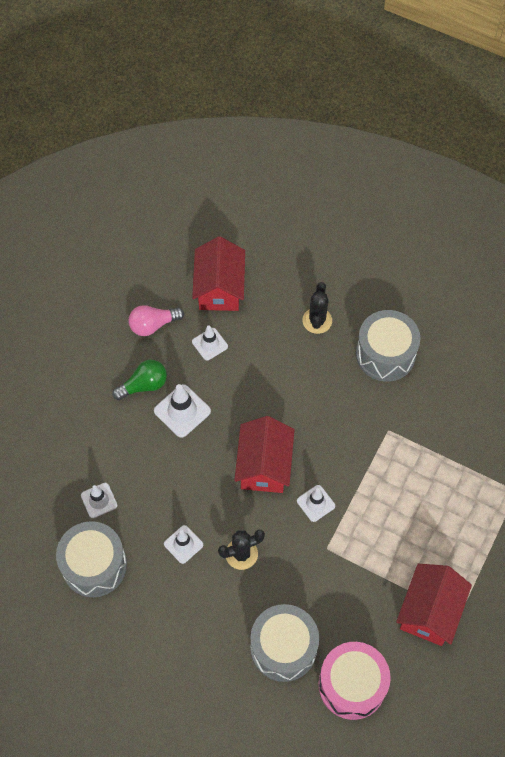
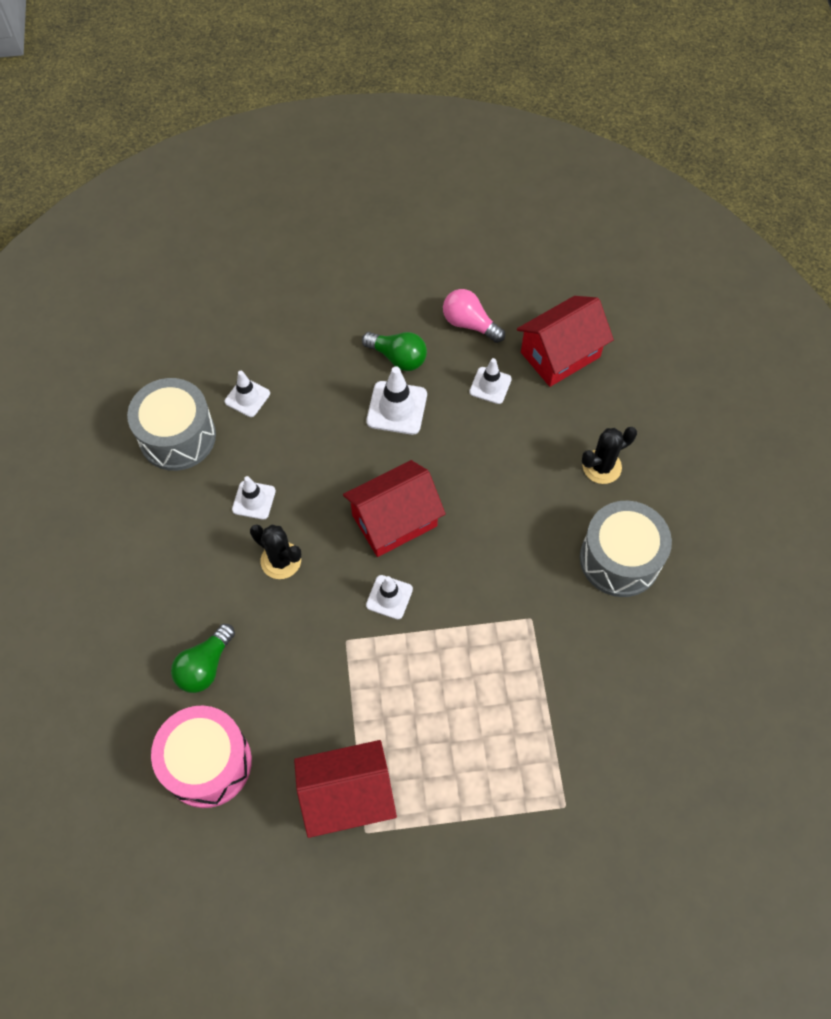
camera: 55 degrees right, 0 degrees up
grey drum [250,604,319,682] -> green light bulb [171,624,235,693]

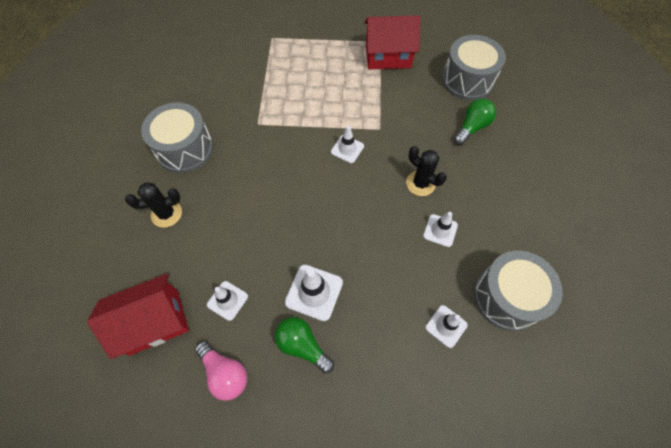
camera: 170 degrees left, 0 degrees up
pink drum [151,706,252,808] -> grey drum [442,35,506,100]
red house [343,460,446,557] -> none

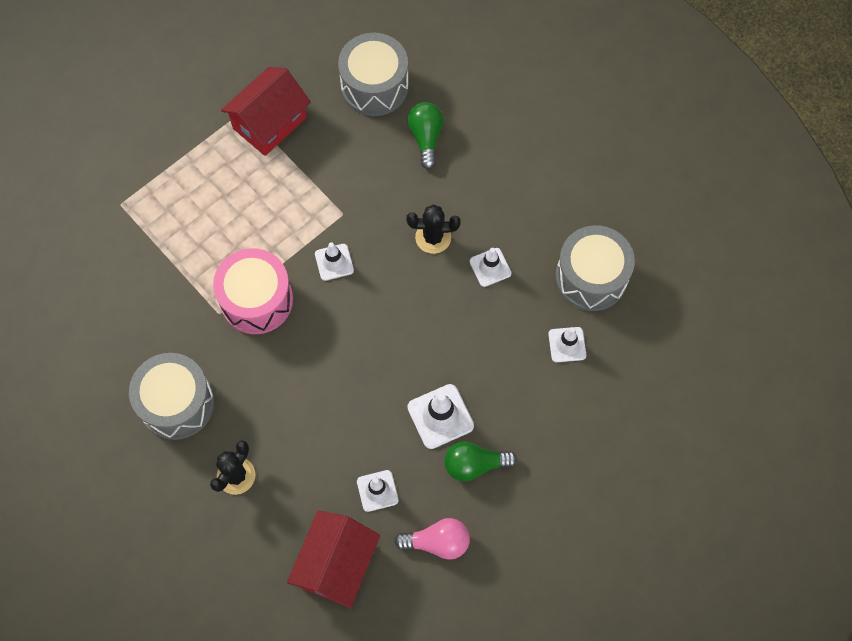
camera: 45 degrees left, 5 degrees up
none -> pink drum [213,248,293,334]

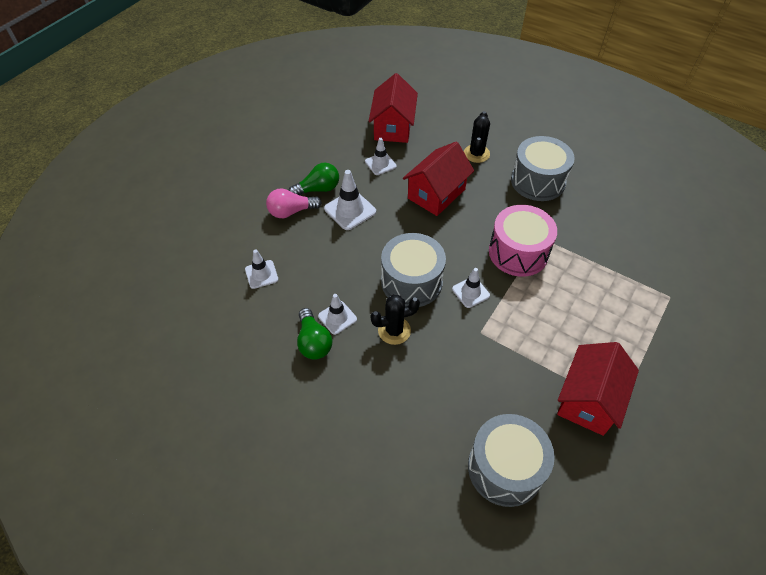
camera: 165 degrees right, 15 degrees down
pink light bulb [394,518,470,560] -> pink light bulb moved to [266,189,322,218]
green light bulb [408,102,444,170] -> green light bulb moved to [297,308,332,360]
grey drum [555,225,635,311] -> grey drum moved to [381,233,446,307]
none -> red house [403,141,474,216]

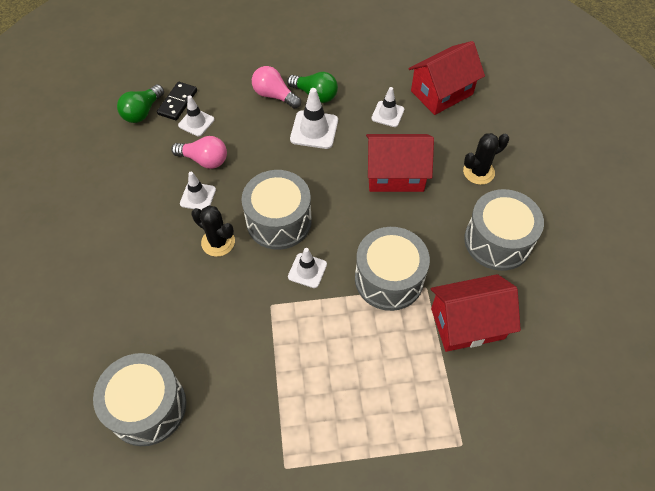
camera: 50 degrees right, 5 degrees up
green light bulb [297,308,332,360] -> green light bulb moved to [117,84,164,123]
pink drum [489,205,557,277] -> grey drum [355,227,430,311]
red house [557,342,639,436] -> red house moved to [431,274,521,352]
none -> black domino [157,82,197,120]
none -> pink light bulb [171,136,227,169]

